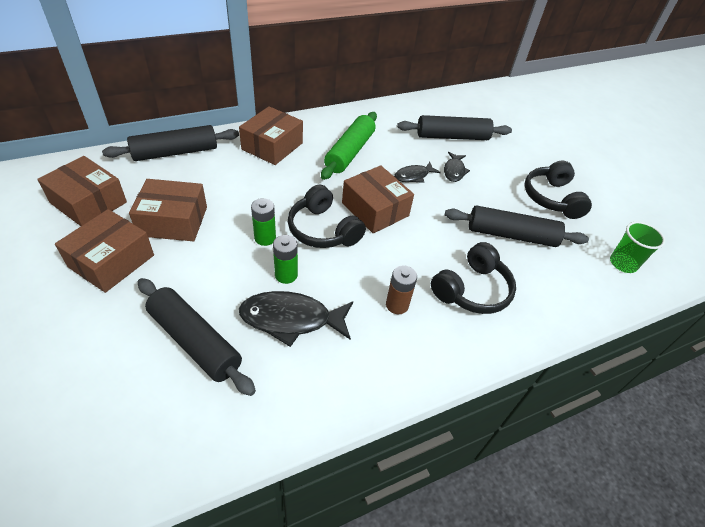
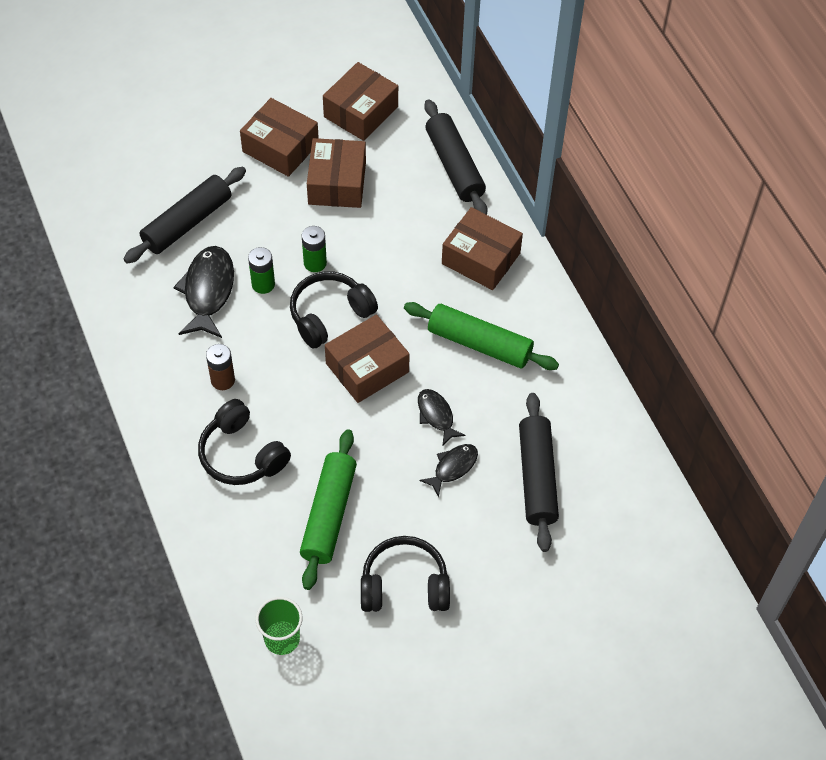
camera: 95 degrees right, 10 degrees up
black fish [444,152,470,182] -> black fish turned 120 degrees clockwise [419,444,478,497]
black rolling pin [445,205,589,247] -> green rolling pin [300,429,357,590]

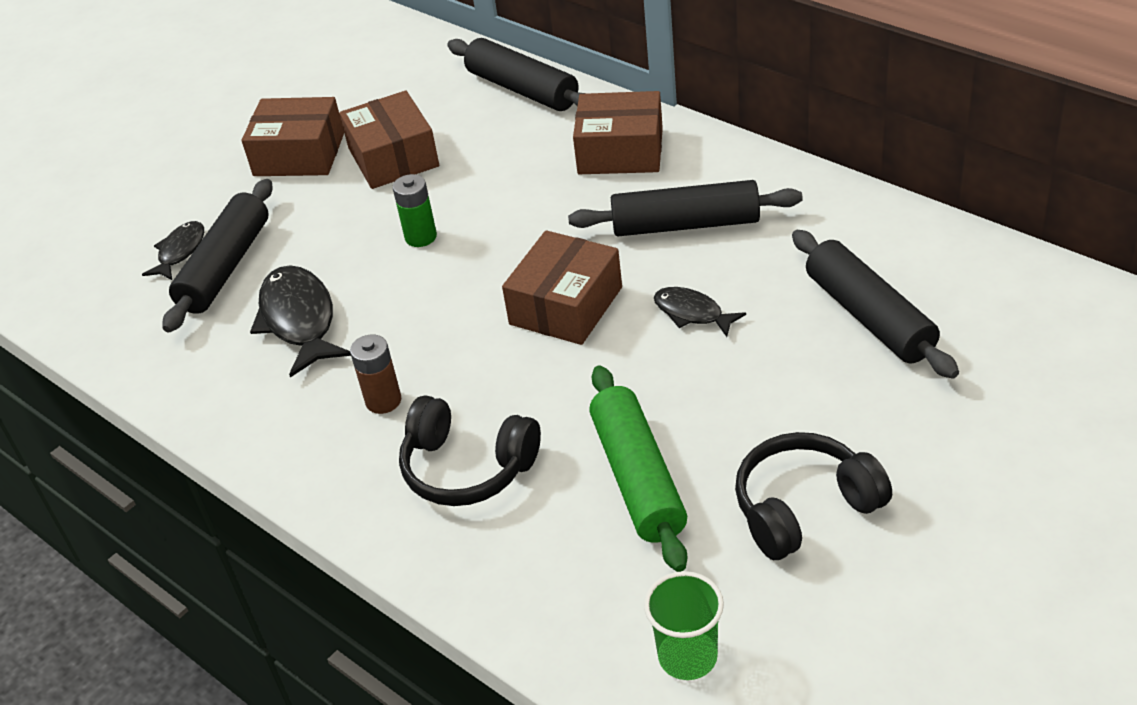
camera: 20 degrees left, 15 degrees down
green battery [248,247,275,294] -> none
black headphones [290,271,378,349] -> none
brown box [323,62,398,141] -> none
green rolling pin [404,302,559,370] -> black rolling pin [568,180,803,236]
black fish [419,444,478,497] -> black fish moved to [142,221,204,280]

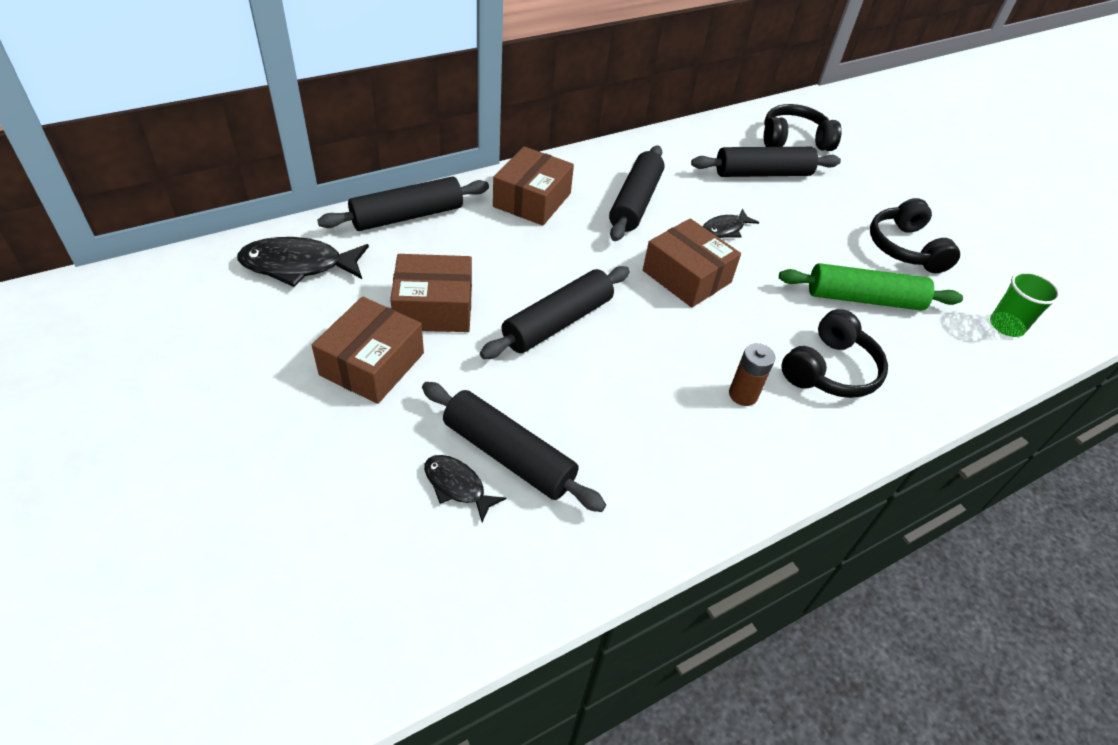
camera: 80 degrees left, 5 degrees up
black fish [250,265,351,378] -> black fish moved to [237,237,369,287]
green battery [393,174,437,247] -> black rolling pin [480,266,630,359]
none -> black headphones [764,104,842,151]

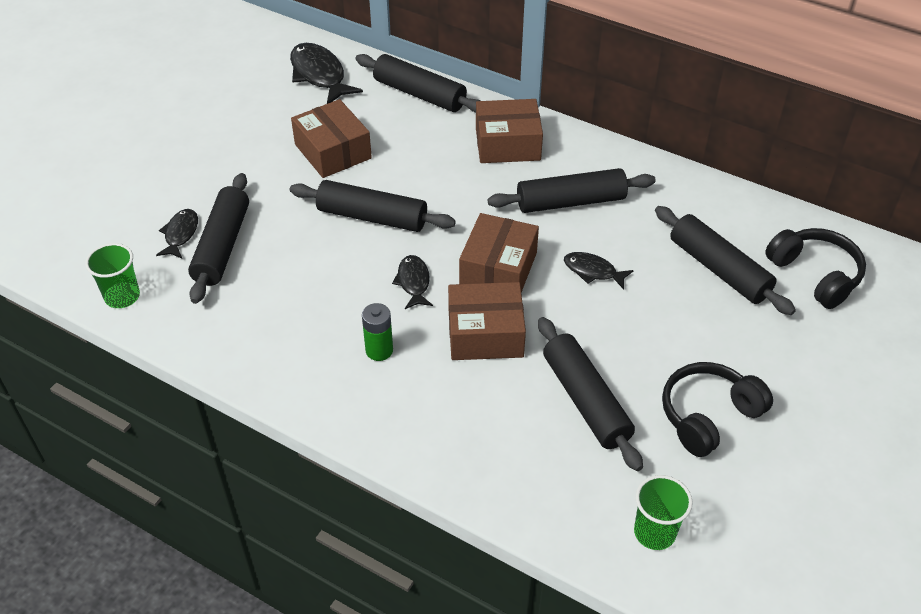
camera: 65 degrees right, 0 degrees up
brown box [312,297,424,404] -> brown box moved to [448,282,526,360]
brown battery [729,343,775,406] -> green battery [362,303,393,361]
green rolling pin [779,263,963,311] -> black rolling pin [538,317,643,471]
black headphones [781,309,888,398] -> none
none -> green cup [85,243,140,308]
none -> black fish [392,255,433,309]

